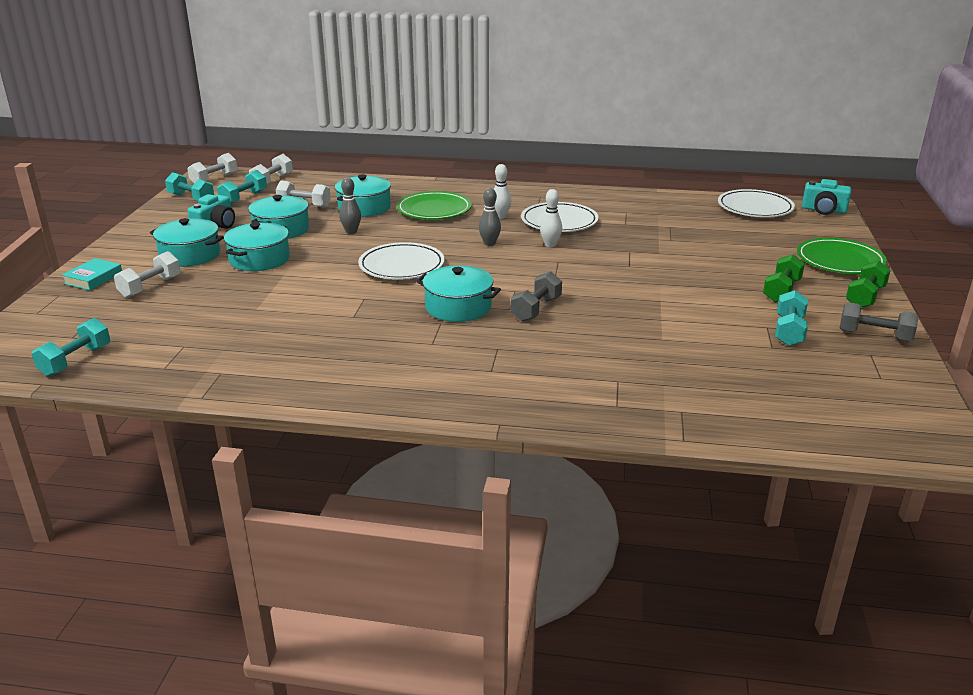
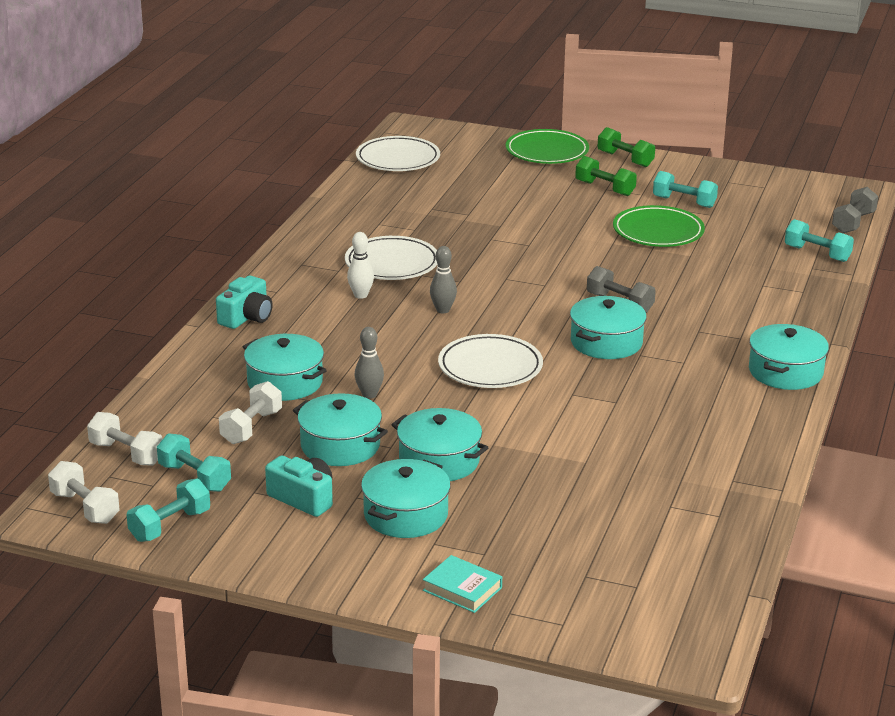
camera: 80 degrees left, 0 degrees up
turquoise dumbbell [32,318,110,377] -> turquoise dumbbell moved to [785,219,854,262]
white dumbbell [114,251,181,298] -> none
green plate [397,191,472,220] -> green plate moved to [613,205,705,247]
white bowling pin [540,189,562,247] -> none
turquoise camera [802,179,851,215] -> turquoise camera moved to [216,276,273,329]
grey dumbbell [840,302,918,342] -> grey dumbbell moved to [832,187,878,233]
none -> turquoise pot [749,324,829,390]

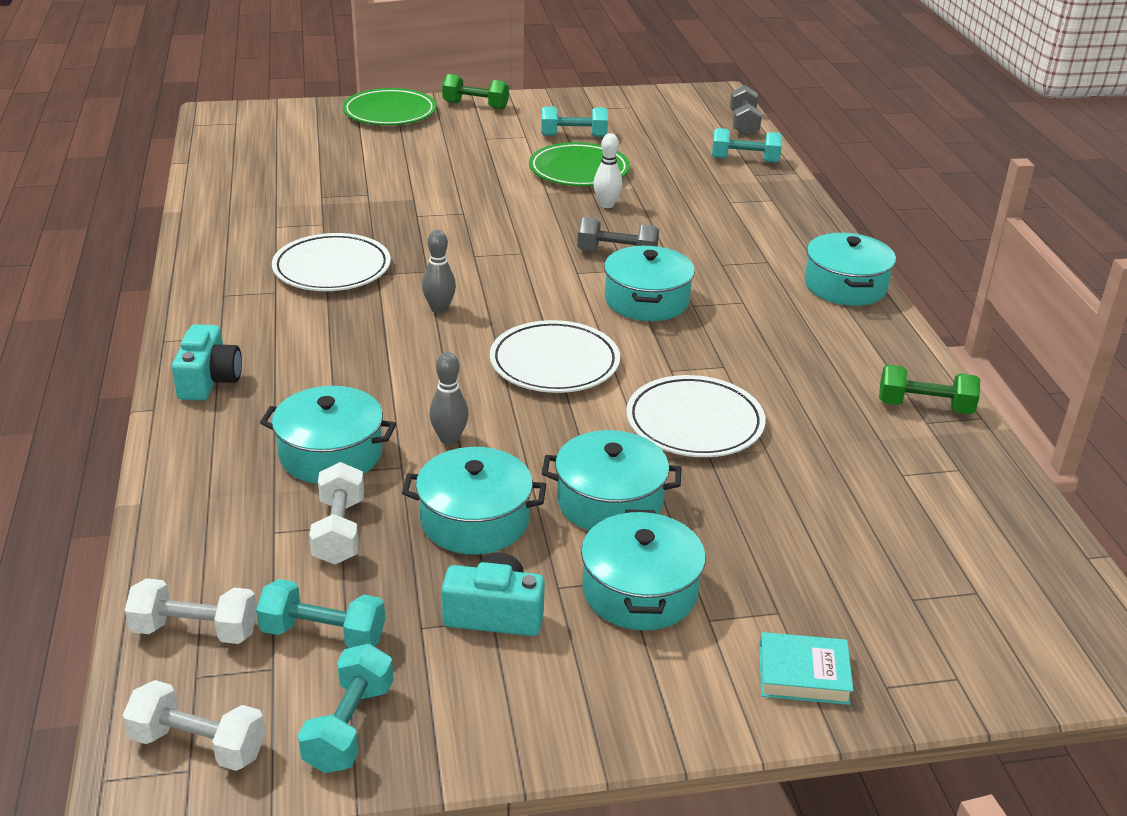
camera: 30 degrees left, 5 degrees up
white bowling pin [347,232,374,299] -> white bowling pin moved to [593,133,623,208]
white plate [356,136,440,171] -> white plate moved to [626,375,765,457]
green dumbbell [575,156,637,196] -> green dumbbell moved to [879,365,980,414]

